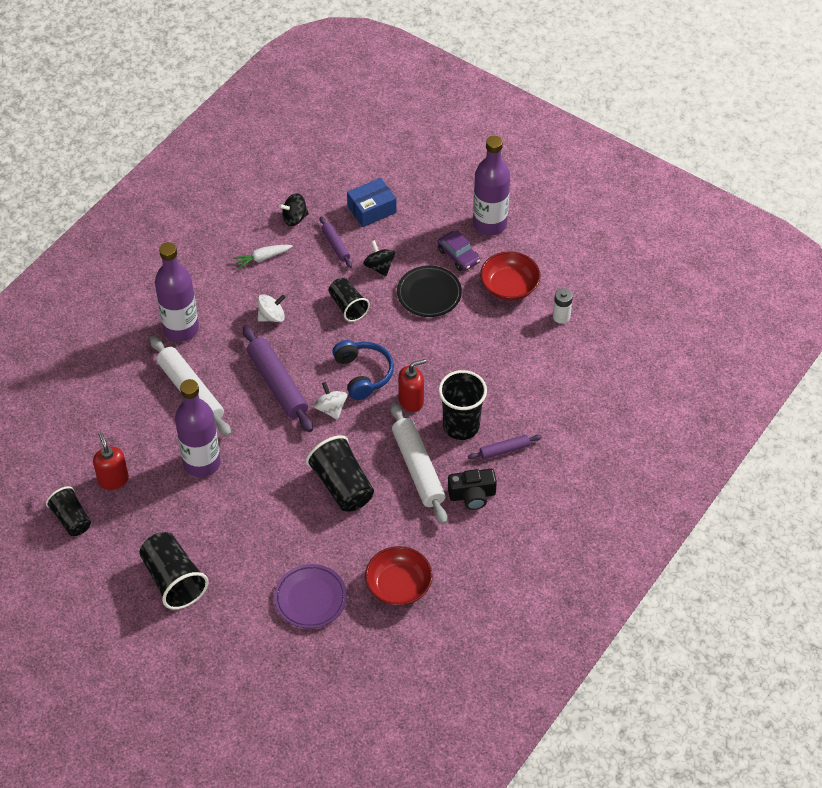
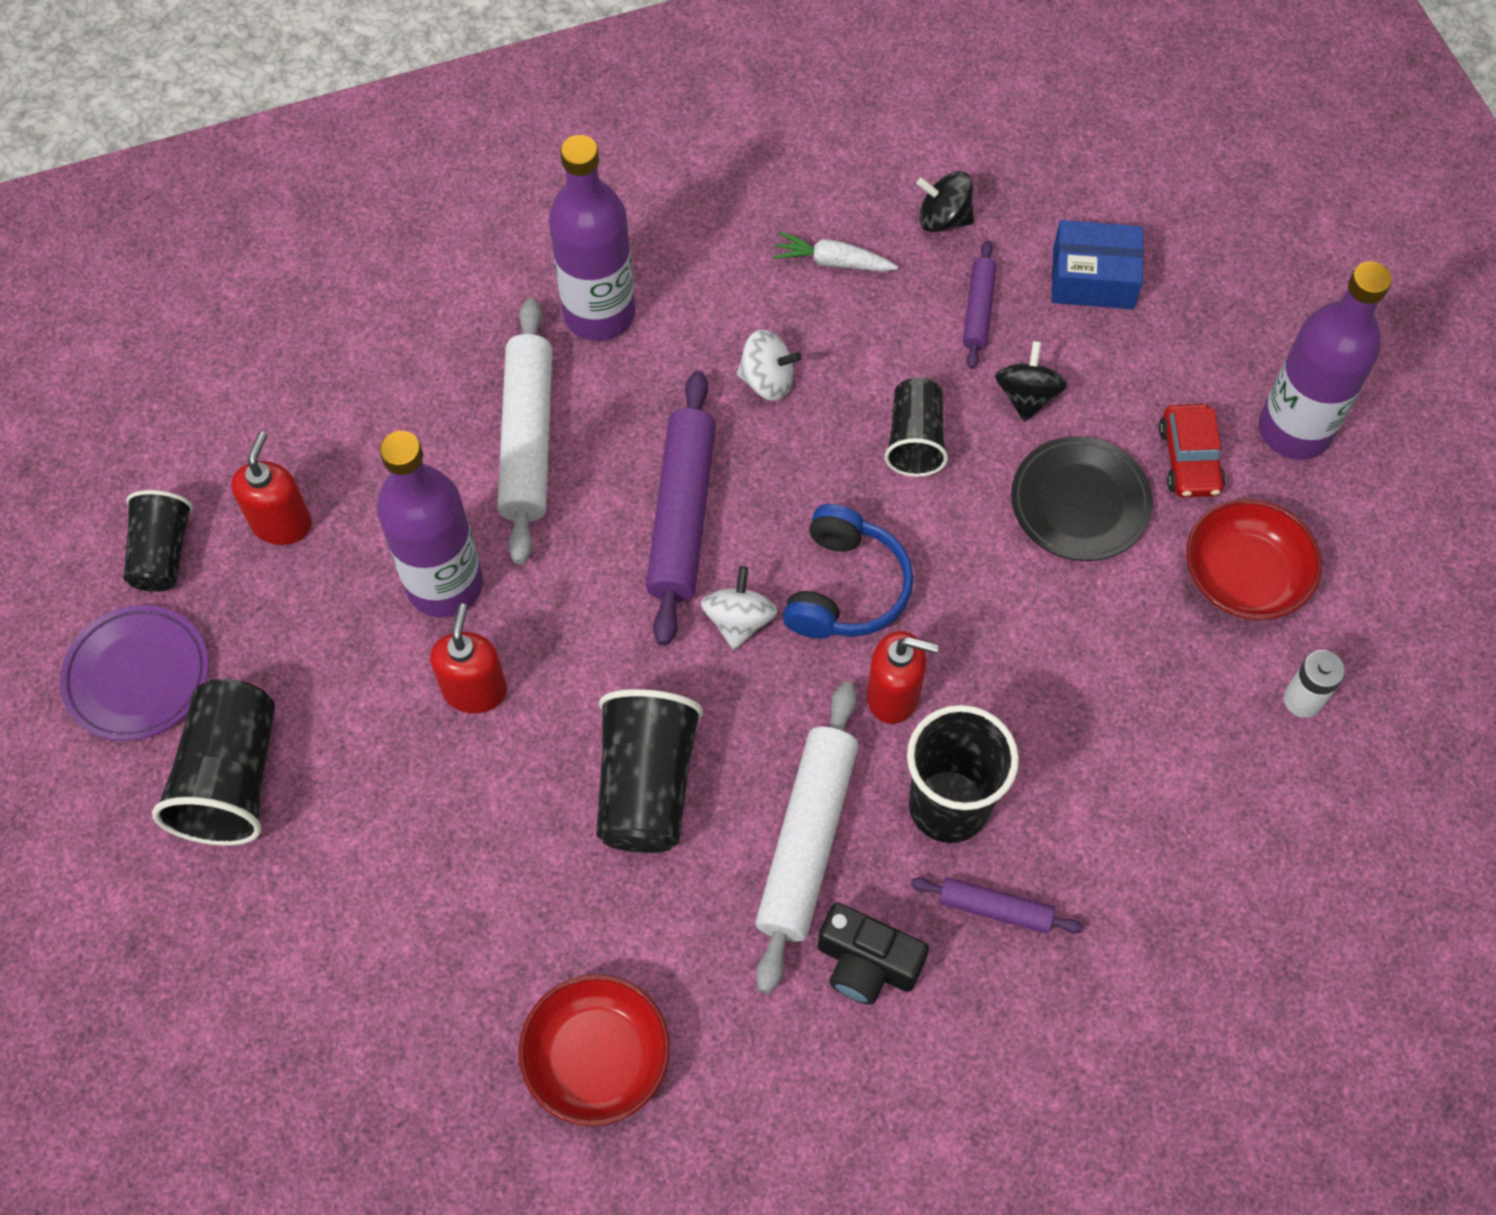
camera: 35 degrees right, 10 degrees up
purple plate [274,564,347,629] -> purple plate moved to [60,605,209,741]
purple car [437,230,480,271] -> red car [1159,404,1225,497]
none -> red soap dispenser [430,603,507,713]

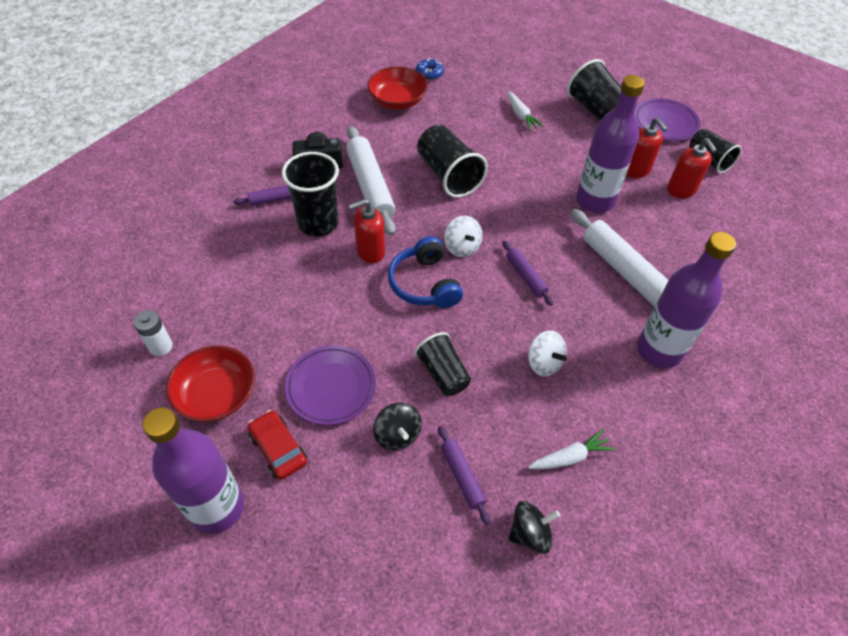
camera: 145 degrees right, 10 degrees down
red soap dispenser [430,603,507,713] -> red soap dispenser moved to [626,118,667,178]
purple rolling pin [646,371,716,646] -> purple rolling pin [502,241,553,306], size x0.52
white spinning top [736,330,802,401] -> white spinning top turned 105 degrees counterclockwise [528,330,567,376]
black plate [1011,436,1153,561] -> purple plate [285,345,376,425]
blue box [1051,220,1144,309] -> none
none -> blue donut [416,58,444,80]
none -> white carrot [508,91,544,131]

